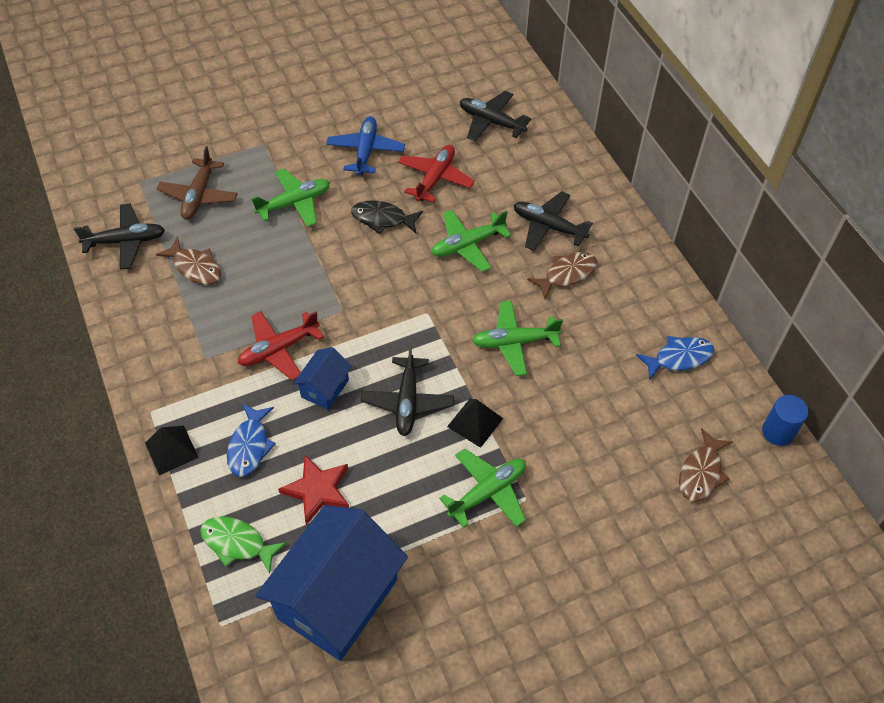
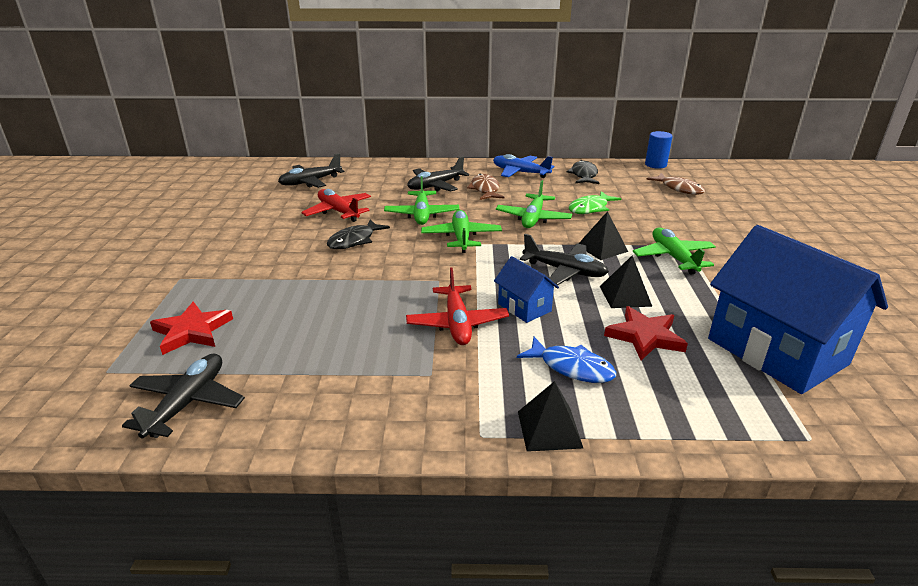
camera: 65 degrees left, 25 degrees down
brown fish [156,237,221,285] -> none
brown plane [157,146,238,220] -> red star [150,302,233,355]
green fish [200,516,287,574] -> green fish moved to [568,191,621,214]
green plane [251,168,330,227] -> green plane moved to [421,210,502,253]
blue plane [326,116,405,176] -> blue plane moved to [493,154,554,178]
blue fish [636,336,714,381] -> black fish [566,160,599,184]
none -> black pyramid [600,256,652,308]

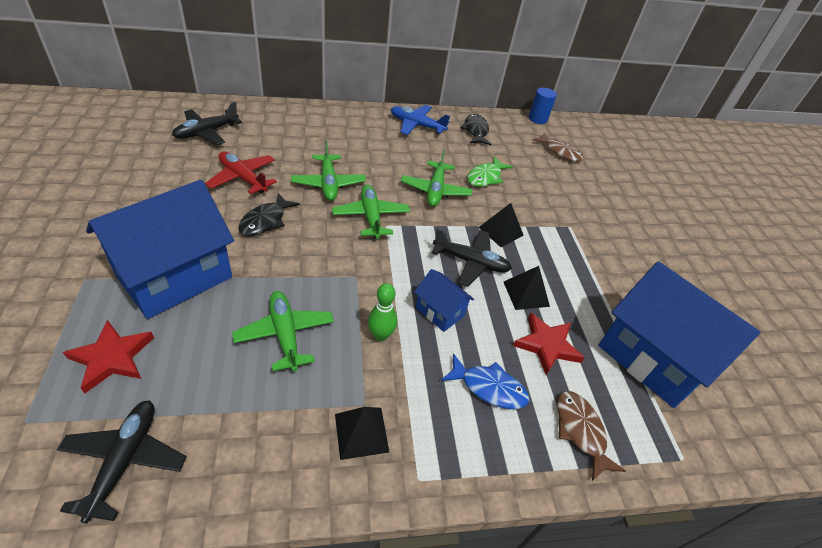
camera: 15 degrees left, 15 degrees up
red plane [406,267,509,345] -> green bowling pin [368,283,397,341]
black plane [407,156,469,192] -> none
brown fish [467,174,505,200] -> brown fish moved to [557,391,626,481]
black pyramid [518,381,583,452] -> black pyramid moved to [335,407,389,460]
green plane [633,227,716,275] -> green plane moved to [232,291,334,372]
none -> blue house [86,180,234,319]

